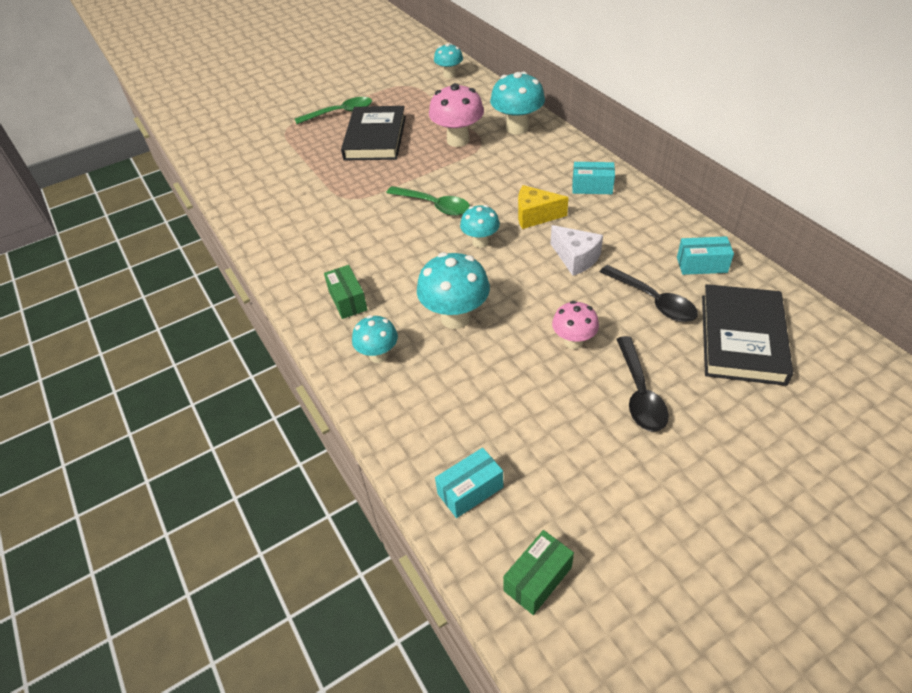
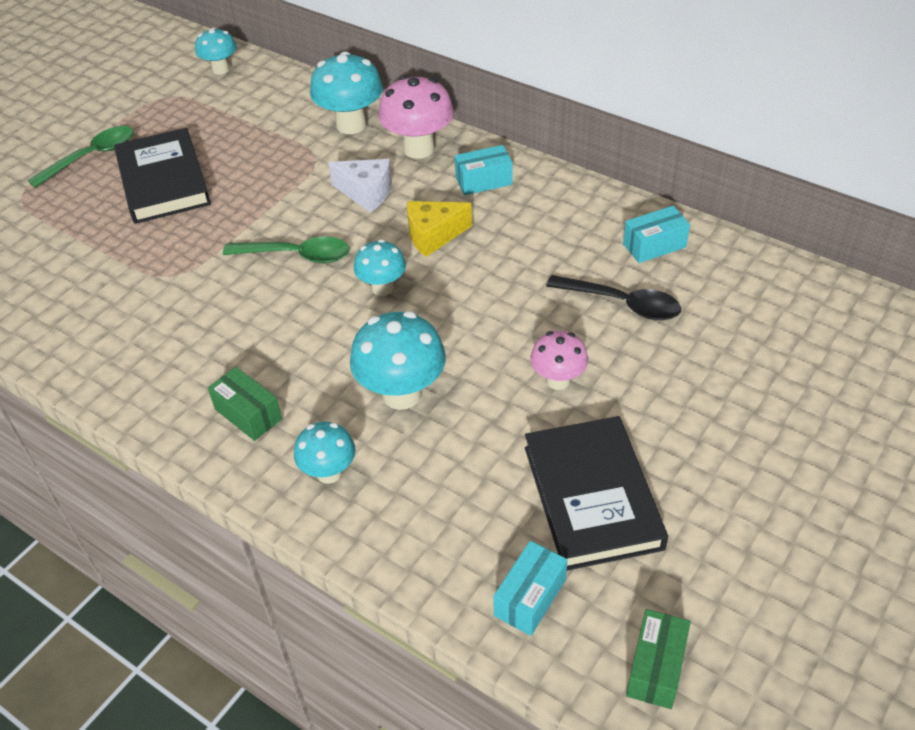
camera: 25 degrees left, 0 degrees up
pink mushroom [429,83,484,147] -> pink mushroom moved to [379,75,454,159]
white cheese [551,225,603,276] -> white cheese moved to [328,159,392,212]
black spoon [616,336,669,432] -> none
black book [702,284,793,386] -> black book moved to [525,416,668,571]

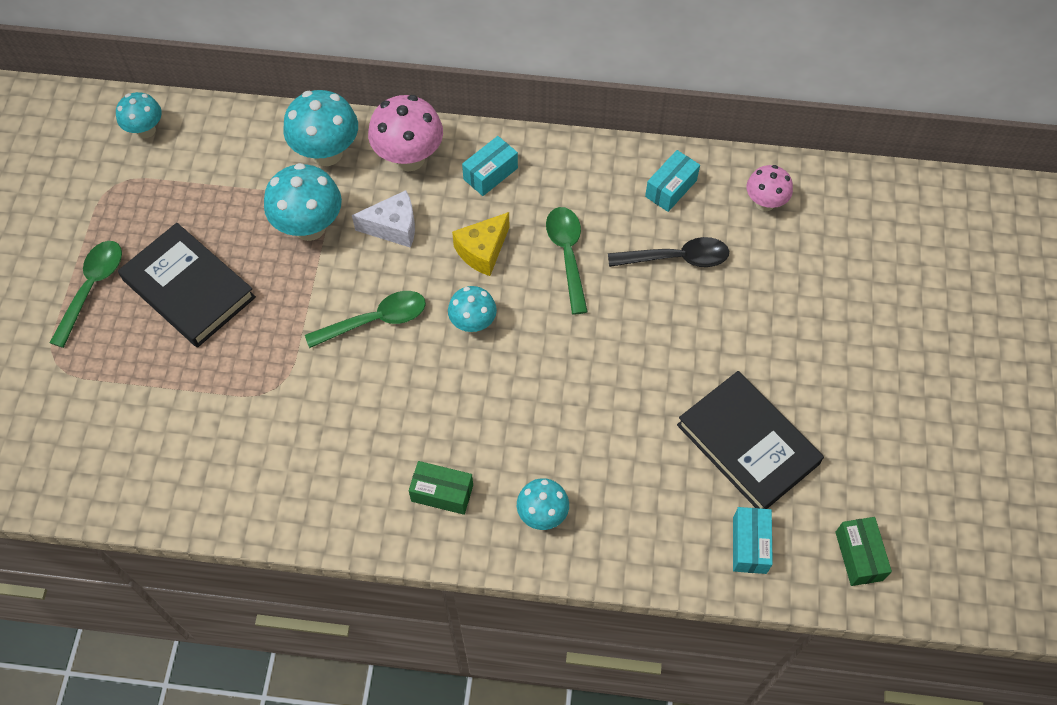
camera: 30 degrees left, 15 degrees up
turquoise mushroom [350,311,446,410] -> turquoise mushroom moved to [264,163,342,241]
pink mushroom [530,331,588,390] -> pink mushroom moved to [746,165,793,211]
none -> green spoon [546,207,588,315]

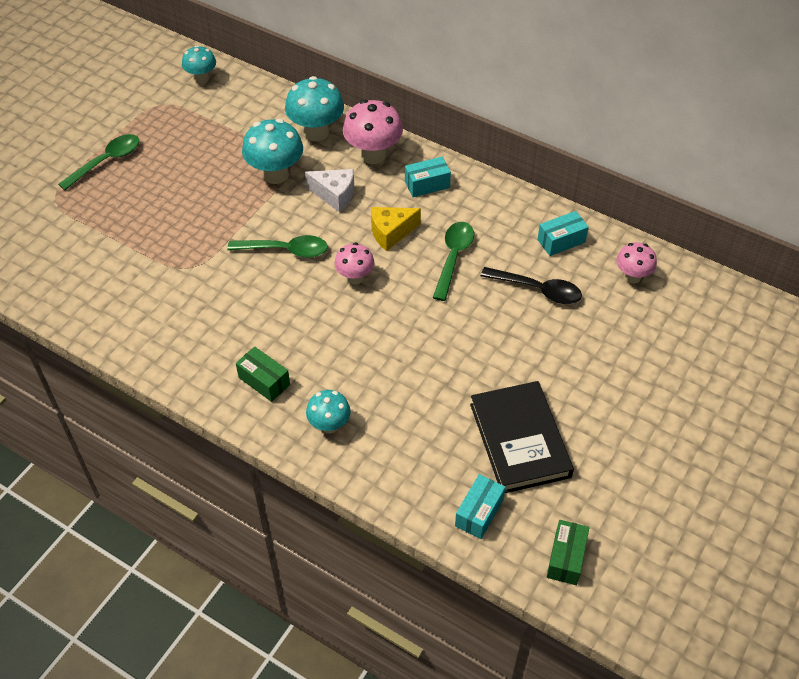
camera: 25 degrees right, 10 degrees down
black book [118,223,256,348] -> none
turquoise mushroom [448,286,497,333] -> pink mushroom [334,243,375,284]

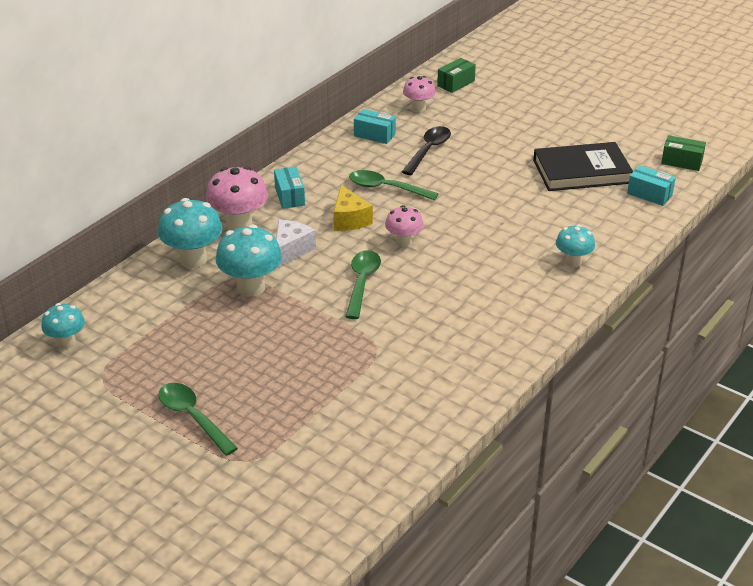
camera: 85 degrees left, 15 degrees down
green box [236,346,290,402] -> green box moved to [437,58,476,93]
turquoise box [537,211,589,256] -> turquoise box turned 45 degrees counterclockwise [354,109,396,144]

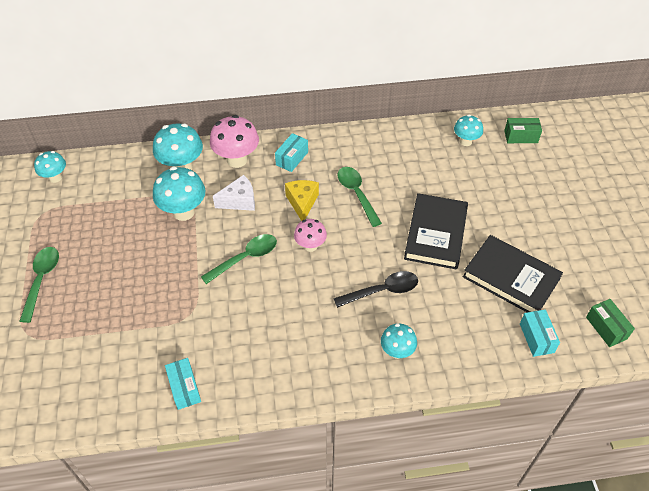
camera: 45 degrees right, 15 degrees up
yellow cheese [333,185,373,231] -> yellow cheese turned 150 degrees clockwise [285,180,319,221]
turquoise box [354,109,396,144] -> turquoise box moved to [165,358,201,410]
black spoon [402,126,451,175] -> black spoon moved to [333,271,418,308]
pink mushroom [403,76,436,112] -> turquoise mushroom [454,115,483,146]
none -> black book [404,193,468,270]

